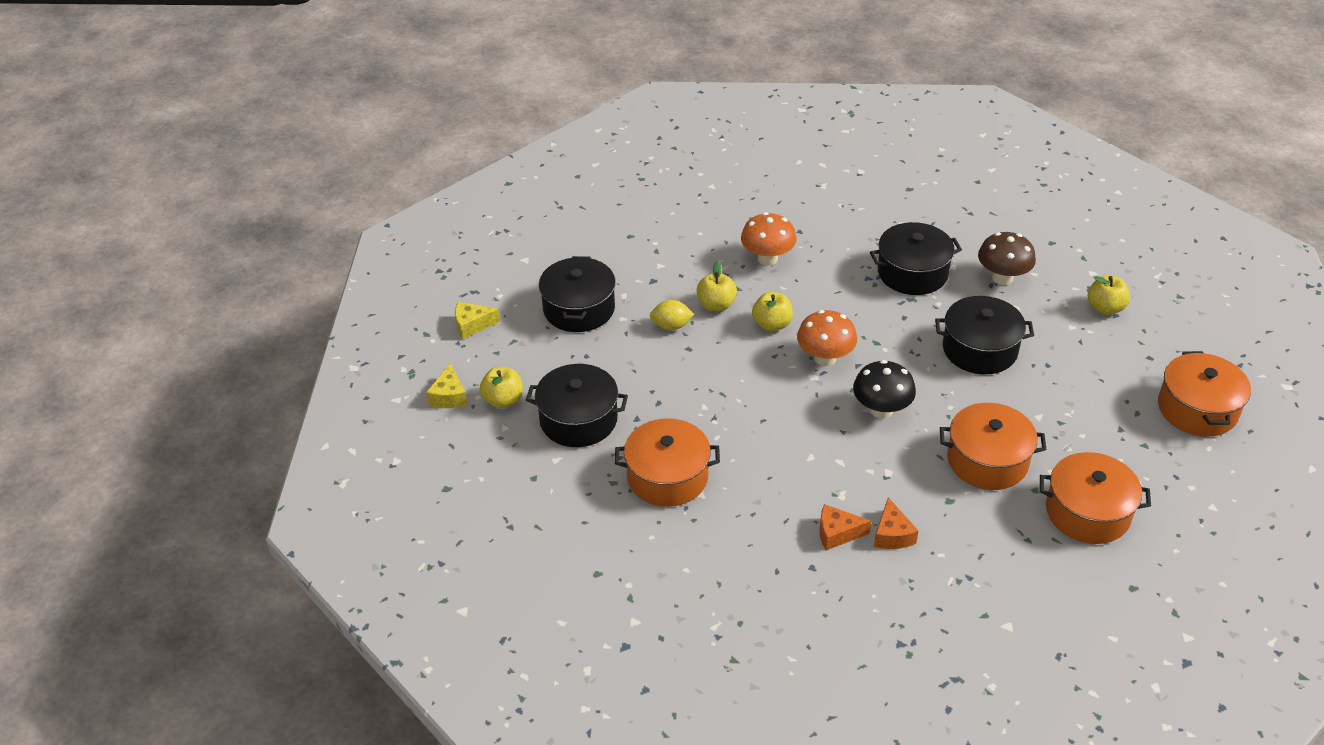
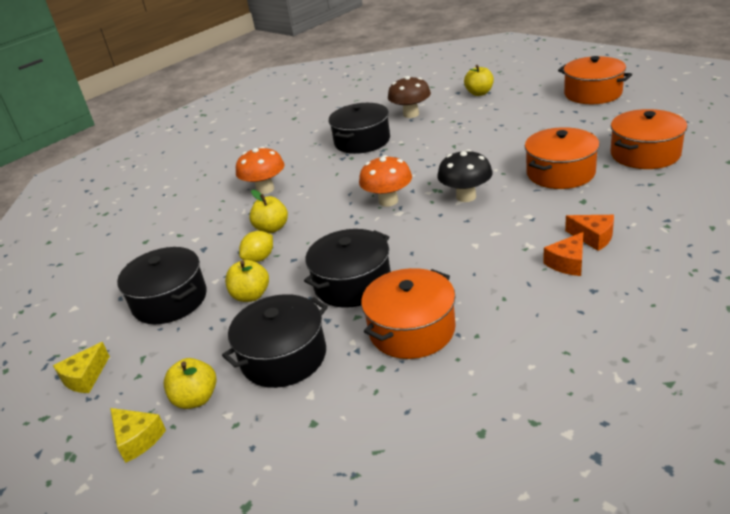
camera: 45 degrees left, 10 degrees down
yellow apple [752,292,793,331] -> yellow apple moved to [225,260,269,302]
black pot [935,296,1034,374] -> black pot moved to [304,229,391,308]

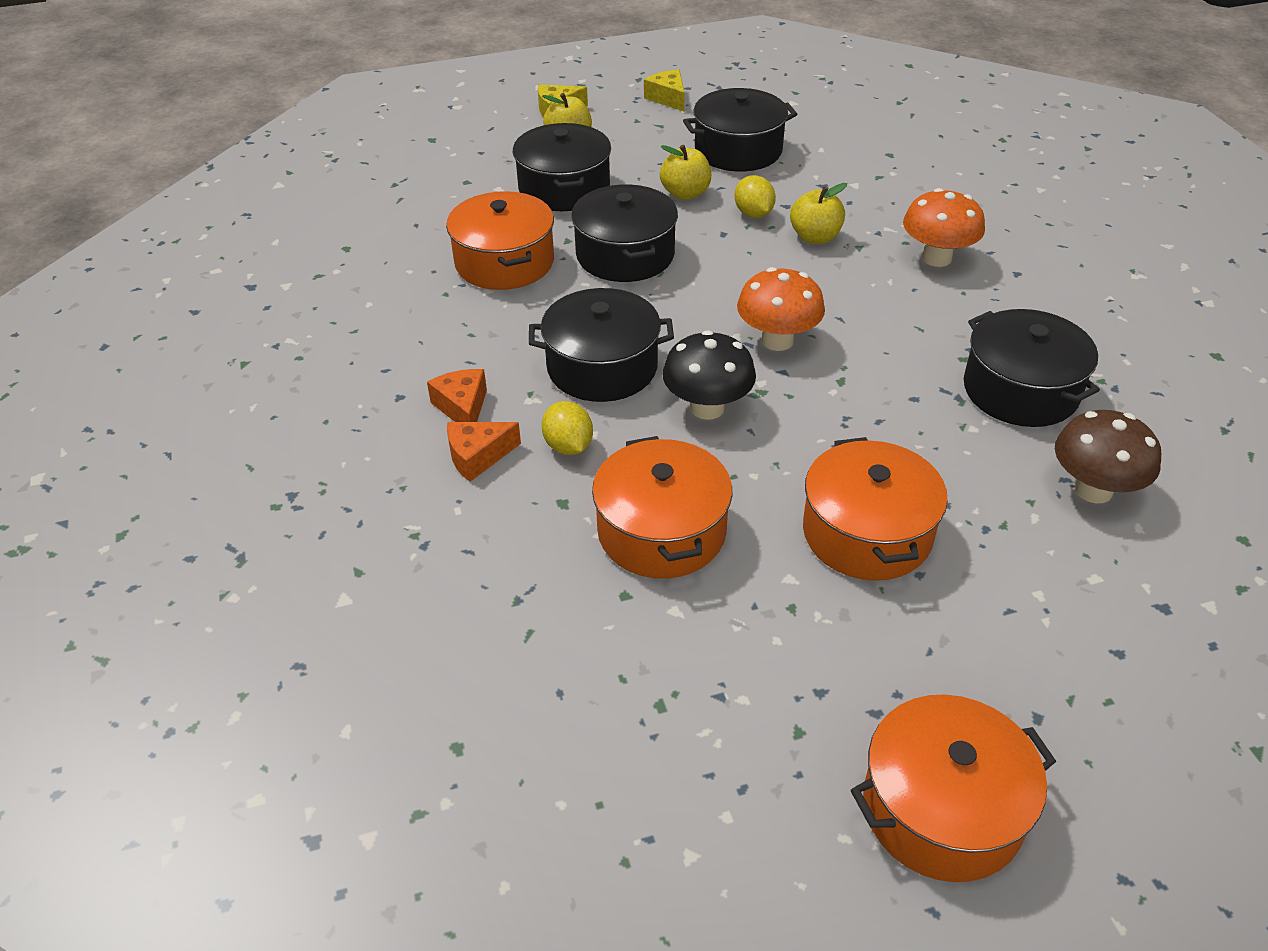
camera: 115 degrees right, 10 degrees up
yellow apple [464,65,494,96] -> none
orange pot [610,109,687,169] -> orange pot moved to [803,437,948,581]
none -> black pot [529,288,674,402]
none -> yellow lemon [542,401,593,455]

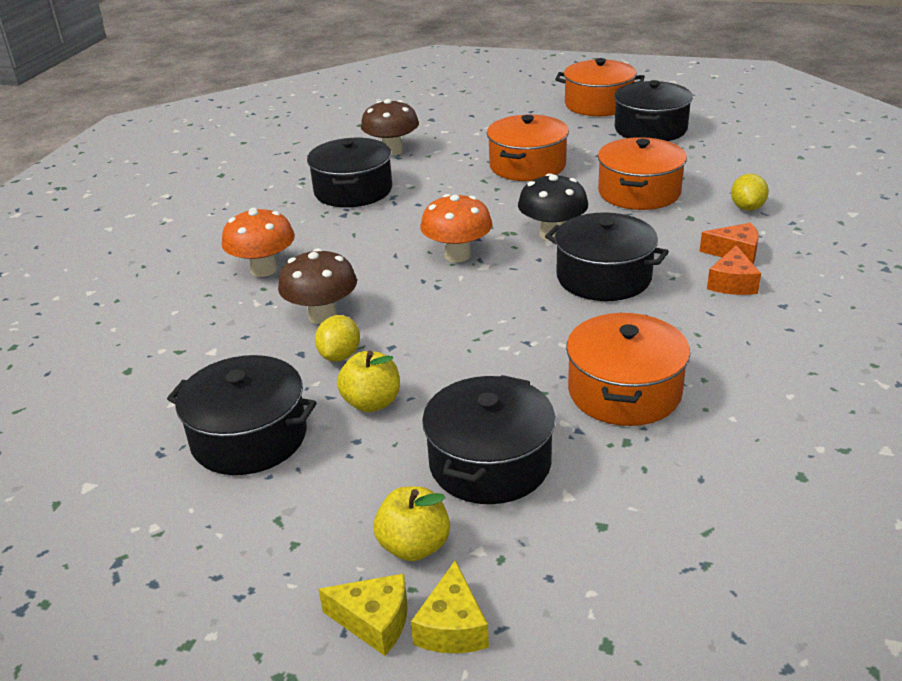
camera: 145 degrees left, 10 degrees down
yellow lemon [542,401,593,455] -> yellow lemon moved to [731,173,769,211]
black pot [571,184,678,282] -> black pot moved to [614,80,693,141]
yellow cheese [644,70,685,111] -> yellow cheese moved to [411,560,489,653]
yellow apple [790,183,847,244] -> brown mushroom [278,248,357,324]

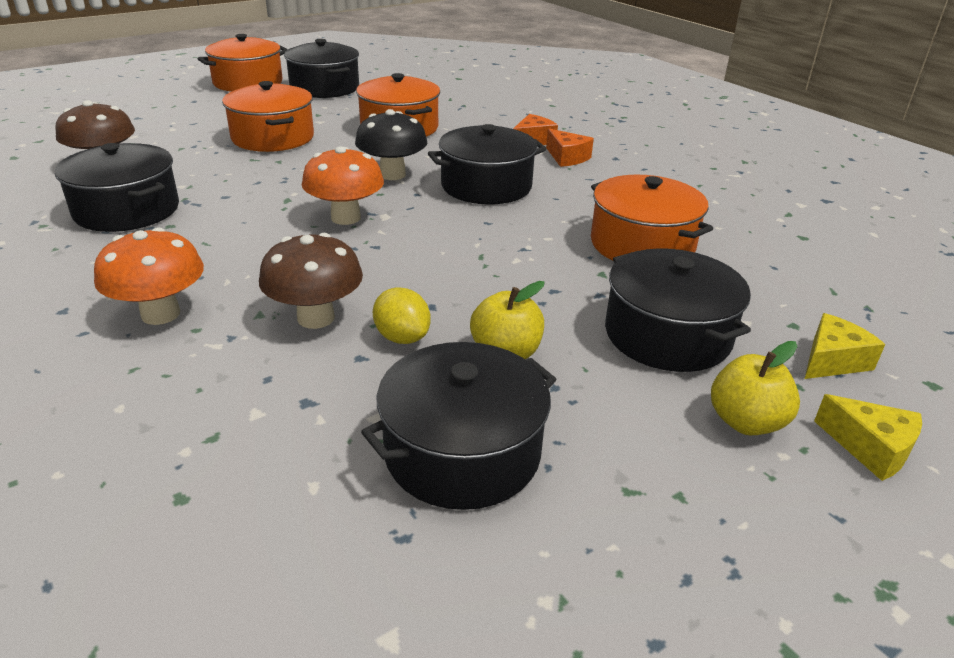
camera: 55 degrees left, 0 degrees up
yellow cheese [318,573,408,656] -> yellow cheese moved to [805,313,885,379]
yellow lemon [731,173,769,211] -> none

